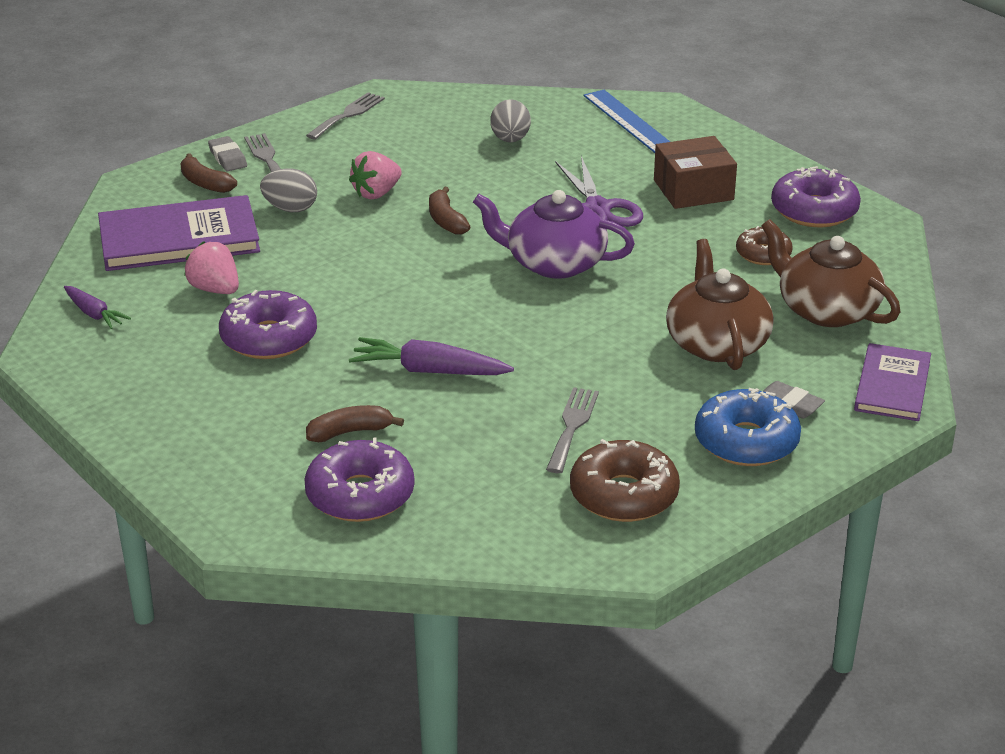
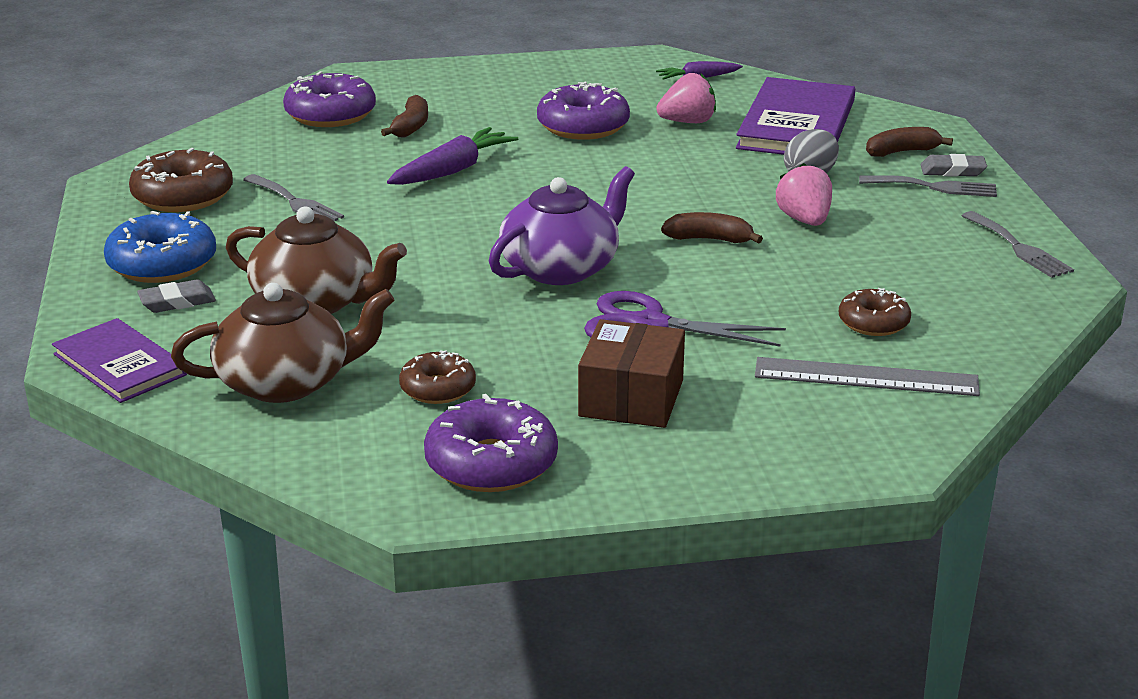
camera: 120 degrees right, 5 degrees down
grey egg [491,99,531,142] -> brown donut [839,288,911,336]
blue ruler [584,90,670,153] -> none
none -> grey ruler [755,357,980,396]

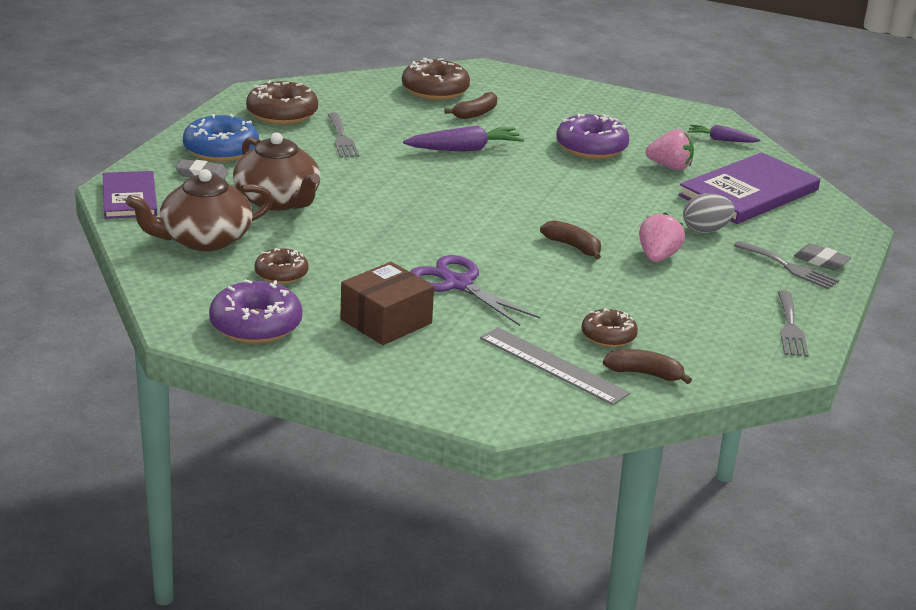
camera: 30 degrees right, 0 degrees up
brown teapot [171,283,395,403] -> brown teapot turned 135 degrees clockwise [126,169,273,251]
purple donut [283,71,376,127] -> brown donut [402,58,470,100]
purple teapot [489,166,635,285] -> none
brown banana [866,127,953,157] -> brown banana moved to [603,349,692,384]

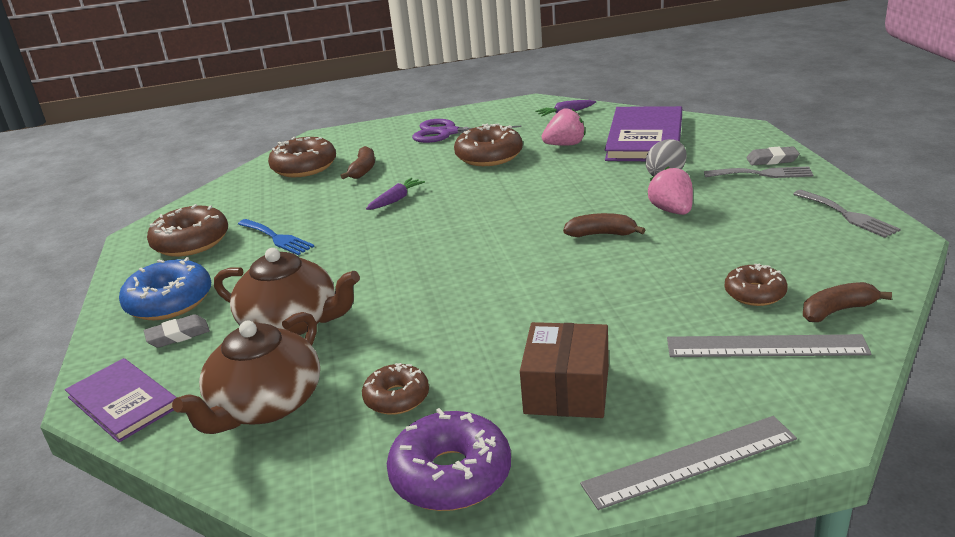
camera: 30 degrees left, 0 degrees up
grey fork [328,113,359,158] -> blue fork [238,219,315,255]
purple carrot [403,125,524,152] -> purple carrot [366,178,425,210], size x0.61
purple scissors [410,255,540,326] -> purple scissors moved to [412,119,522,143]
purple donut [556,114,629,159] -> brown donut [454,124,523,166]
none -> grey ruler [580,416,797,510]

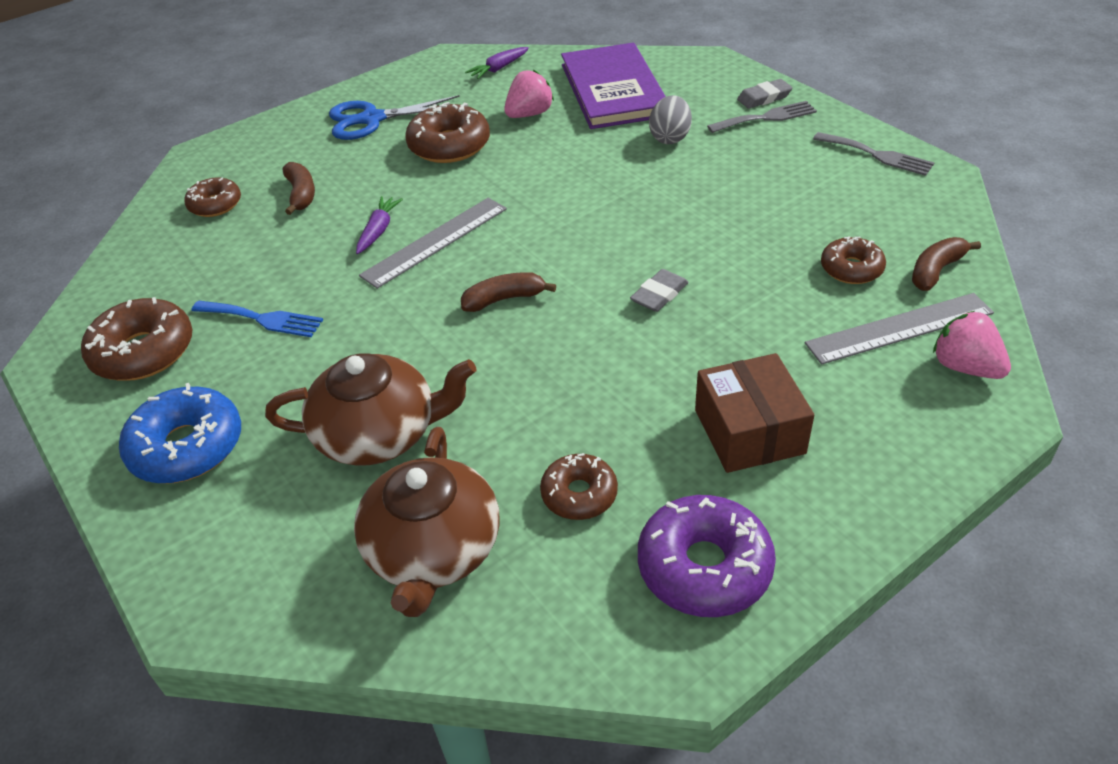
camera: 25 degrees left, 15 degrees up
purple book [65,358,177,443] -> none
grey eraser [144,314,210,348] -> grey eraser moved to [630,269,689,312]
brown donut [268,137,336,177] -> brown donut [184,177,241,217], size x0.62
purple scissors [412,119,522,143] -> blue scissors [329,95,460,140]
brown banana [563,213,645,237] -> brown banana moved to [461,272,556,312]
grey ruler [580,416,797,510] -> grey ruler moved to [359,198,507,289]
pink strawberry [647,167,693,215] -> pink strawberry moved to [933,311,1011,379]

